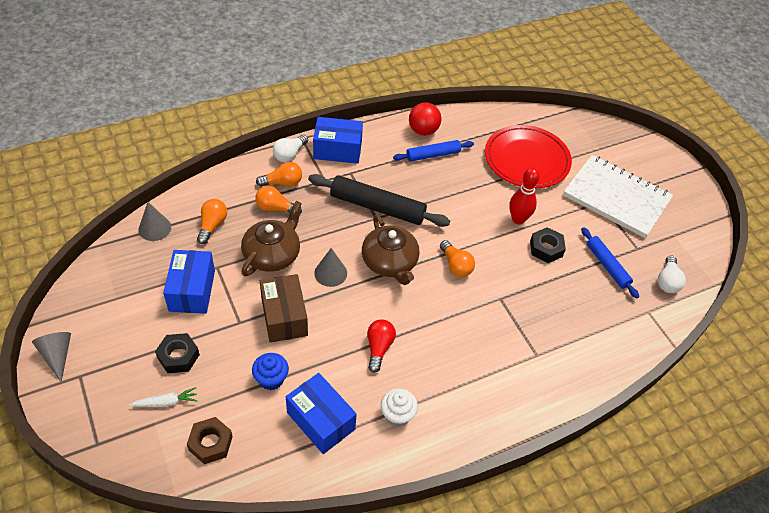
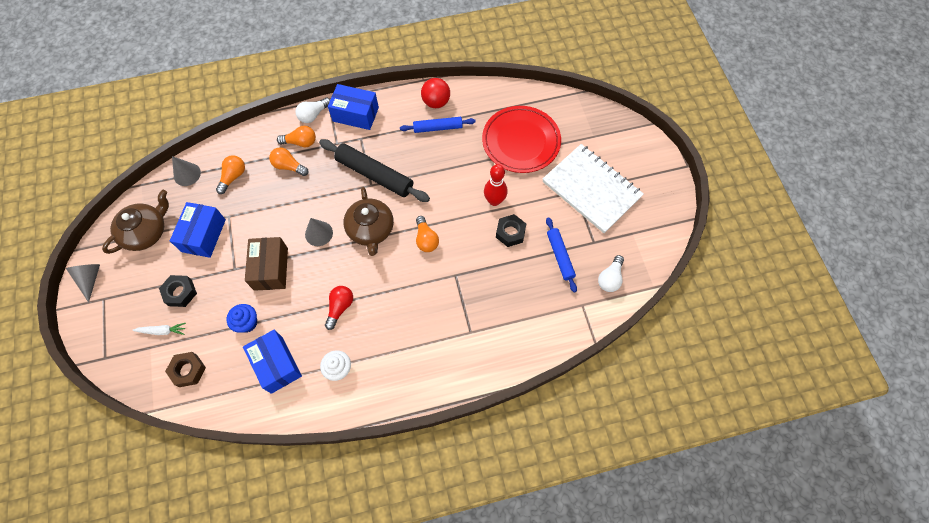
camera: 15 degrees right, 15 degrees up
brown teapot [241,201,302,276] -> brown teapot moved to [102,190,169,254]

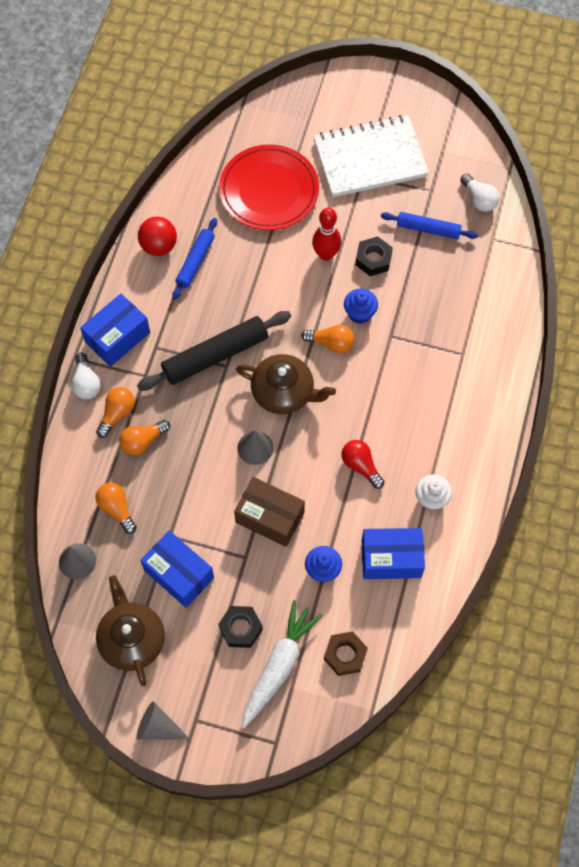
camera: 60 degrees left, 0 degrees up
white carrot [132,323,186,335] -> white carrot [242,600,323,728], size x2.02
none -> blue cupcake [344,288,378,324]

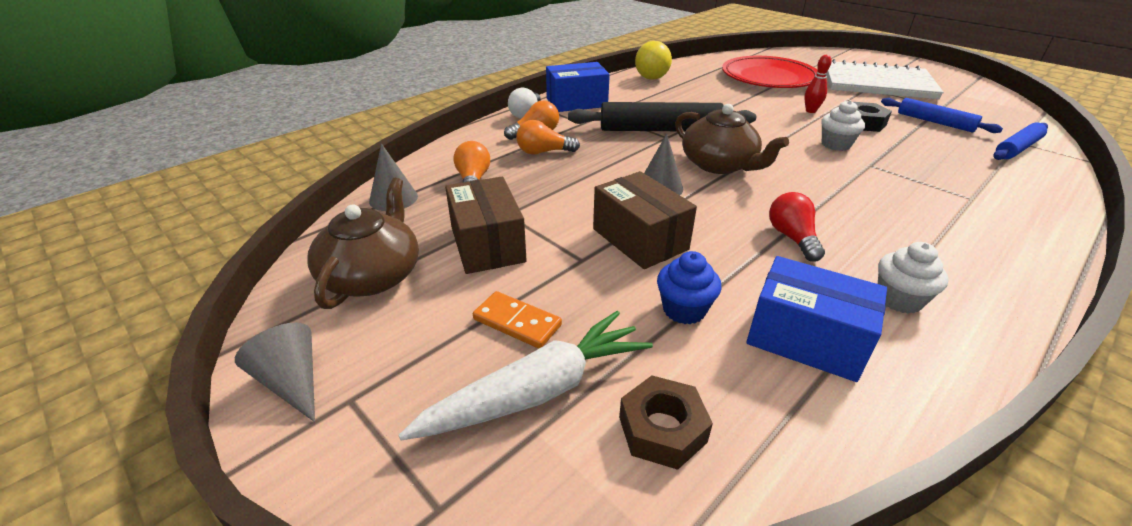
camera: 30 degrees right, 30 degrees down
red ball [138,217,177,256] -> yellow ball [635,41,672,80]
blue box [140,530,214,608] -> brown box [445,177,527,274]
blue rolling pin [172,218,217,300] -> blue rolling pin moved to [993,122,1048,160]
black nut [218,606,263,648] -> orange domino [473,291,562,349]
orange light bulb [301,324,354,353] -> none
red bowling pin [312,208,341,261] -> red bowling pin [804,55,832,113], size x0.66
blue cupcake [344,288,378,324] -> white cupcake [821,100,865,151]
white light bulb [460,174,499,212] -> none

